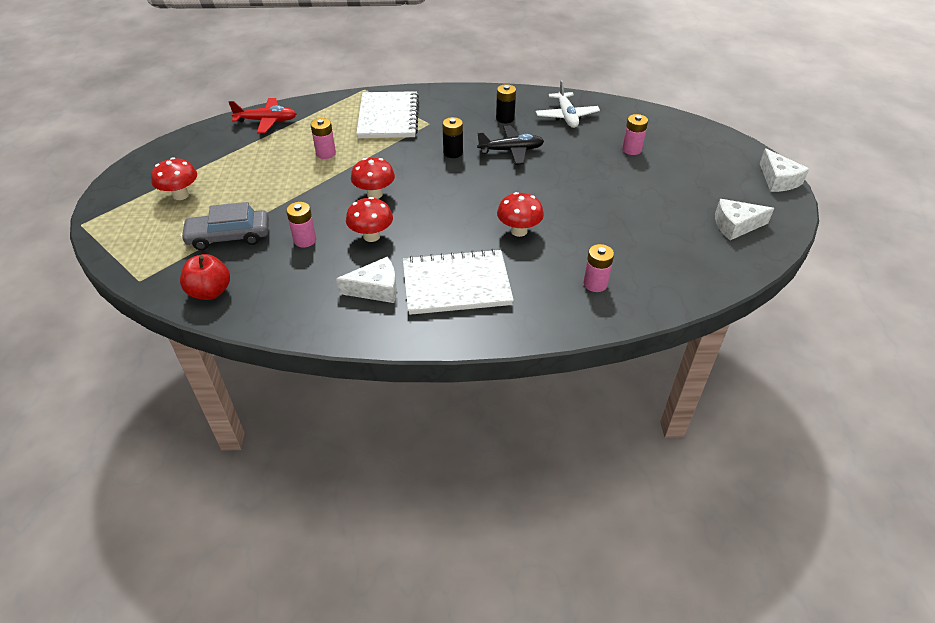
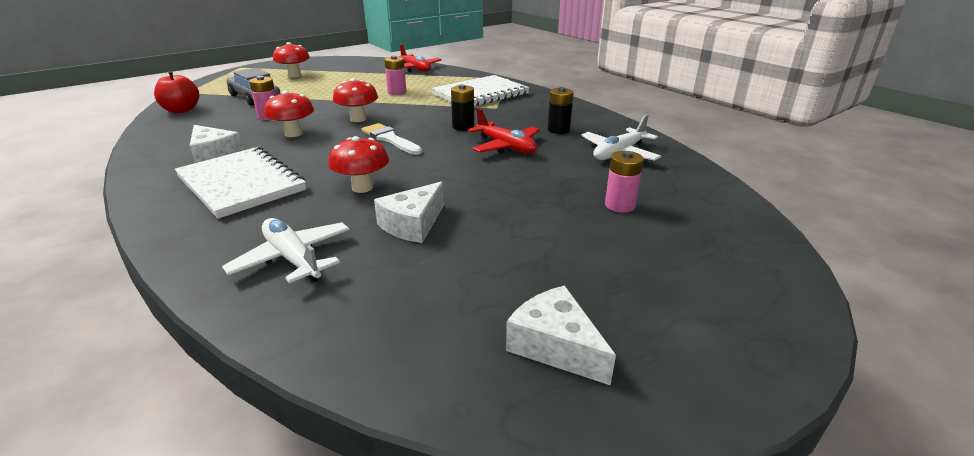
camera: 55 degrees right, 15 degrees down
black plane [477,125,544,165] -> red plane [468,108,540,154]
pink battery [584,244,614,292] -> white plane [222,218,350,283]
white cheese [760,148,809,192] -> white cheese moved to [374,181,444,243]
none -> white brush [361,123,422,155]

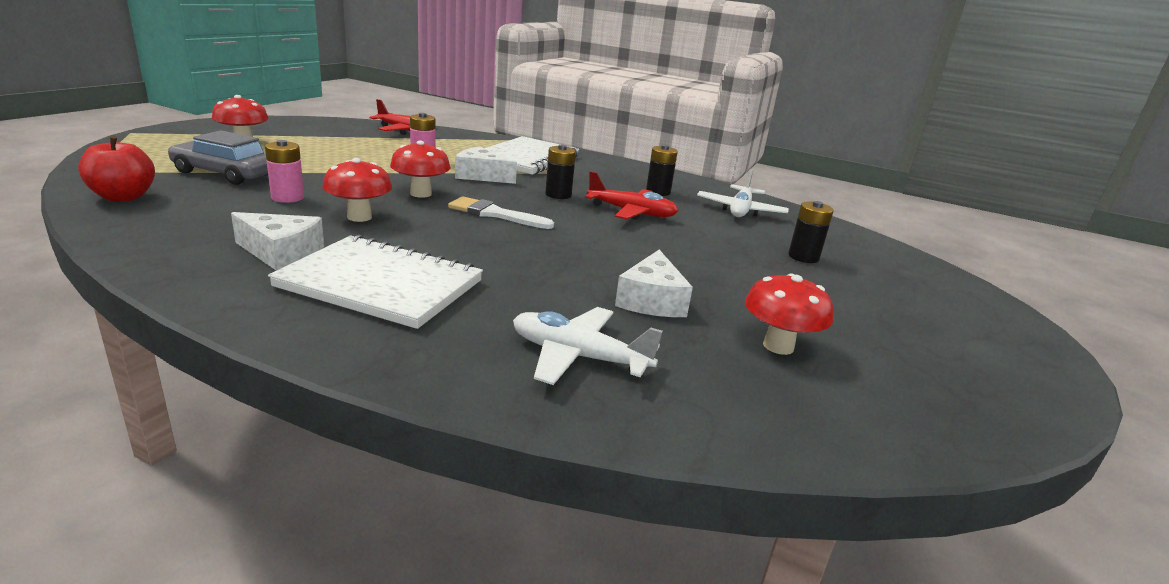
camera: 30 degrees left, 5 degrees down
red mushroom [328,136,389,193] -> red mushroom moved to [745,274,833,355]
white cheese [506,286,616,385] -> white cheese moved to [455,146,517,184]
pink battery [605,151,644,213] -> black battery [788,201,833,263]

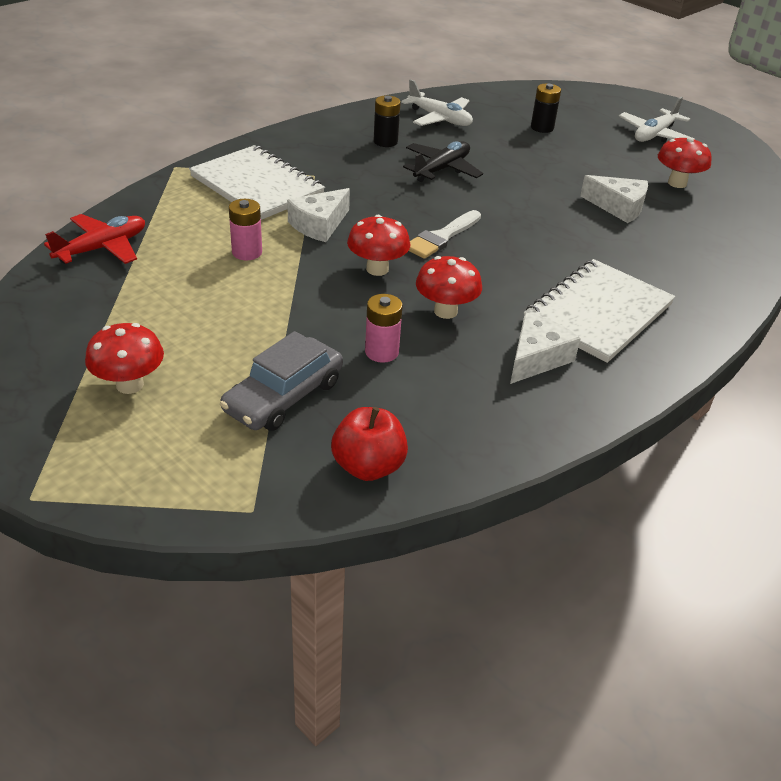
camera: 70 degrees left, 15 degrees up
white plane [513,307,663,385] -> white plane moved to [619,97,695,143]
black battery [545,145,576,199] -> none
red plane [585,171,678,220] -> black plane [403,141,483,182]

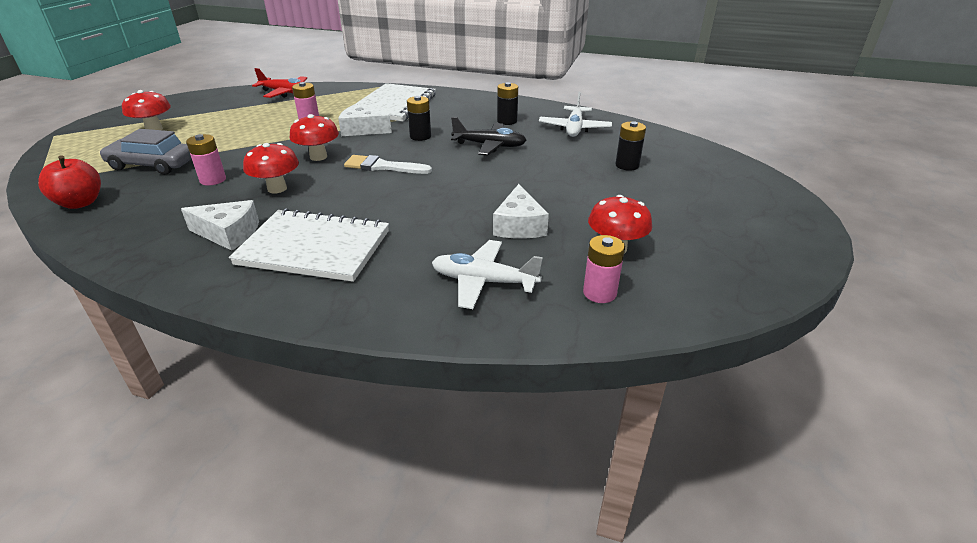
camera: 65 degrees right, 5 degrees down
white plane [619,97,695,143] -> white plane moved to [432,240,543,309]
none -> black battery [407,96,431,141]
none -> pink battery [583,235,625,303]

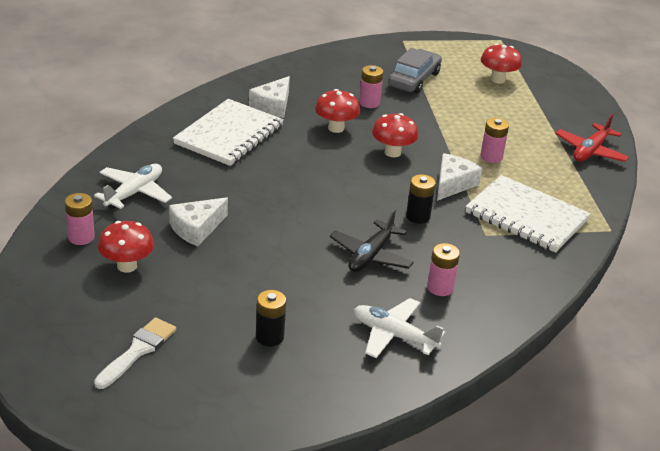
camera: 105 degrees right, 0 degrees up
red apple [38,155,101,209] -> none
white brush [344,155,432,174] -> white brush moved to [94,317,176,389]
white cheese [493,184,549,239] -> white cheese turned 60 degrees counterclockwise [169,197,228,246]
black battery [497,82,518,125] -> pink battery [427,243,460,296]

